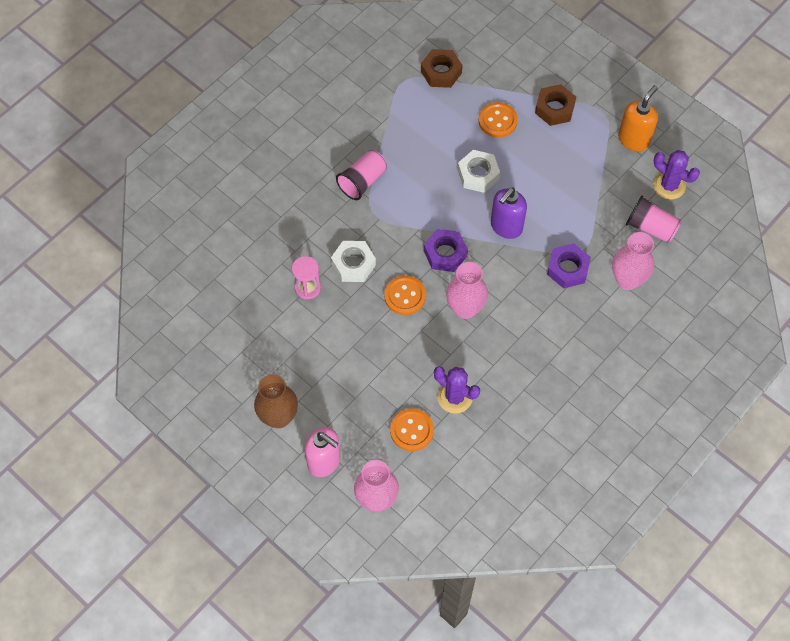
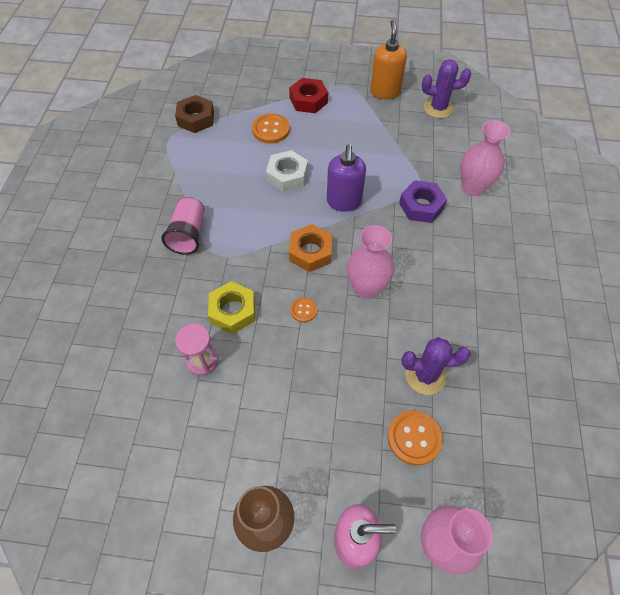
camera: 35 degrees left, 5 degrees down
white nut [331,241,376,282] -> yellow nut [208,281,255,334]
orange button [384,275,426,315] -> orange button [290,297,317,322], size x0.58
purple nut [424,229,468,272] -> orange nut [289,224,332,272]
brown nut [535,84,576,126] -> red nut [289,78,328,113]
pink cup [626,195,681,243] -> none

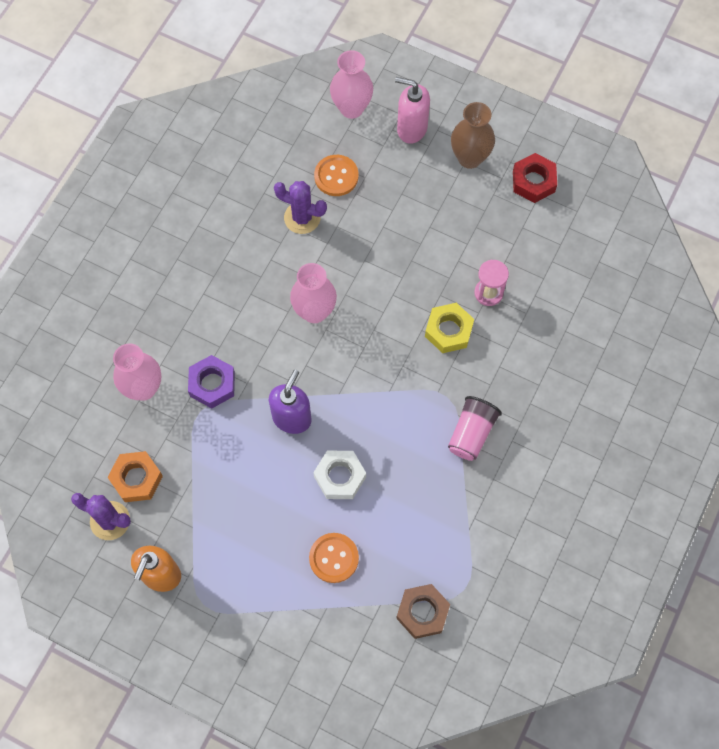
camera: 160 degrees left, 10 degrees up
red nut [289,78,328,113] -> red nut moved to [513,153,557,203]
orange nut [289,224,332,272] -> orange nut moved to [107,451,163,502]
orange button [290,297,317,322] -> none

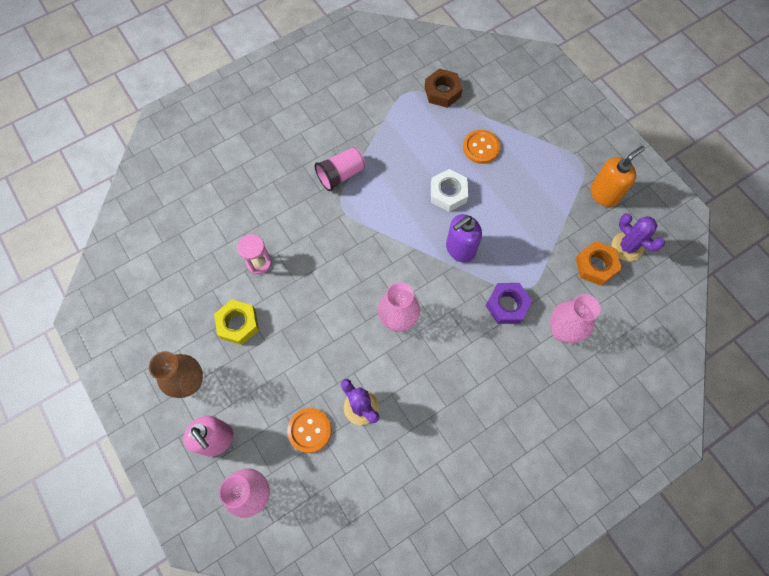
camera: 150 degrees left, 0 degrees up
yellow nut [425,303,474,353] -> yellow nut moved to [214,299,259,345]
red nut [513,153,557,203] -> none

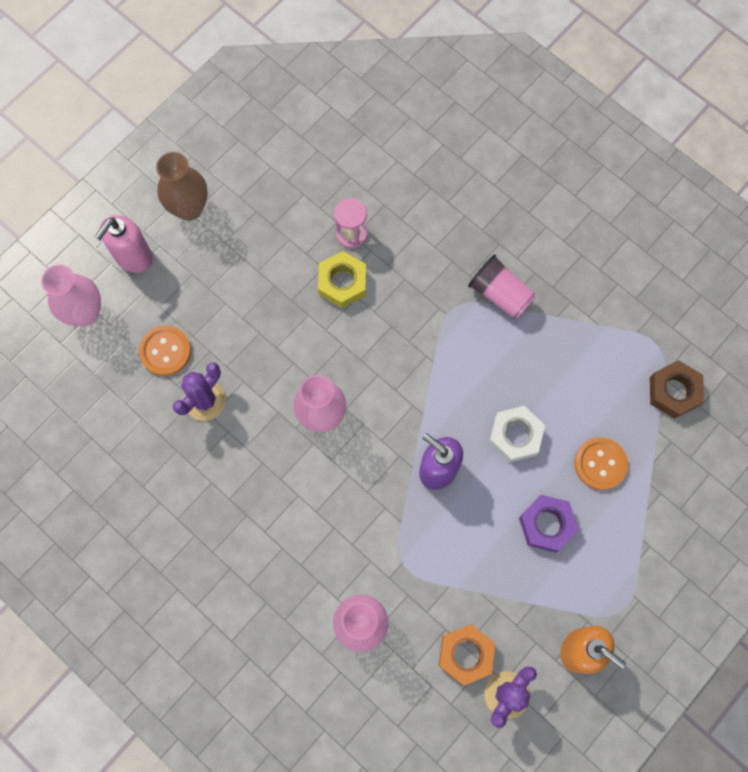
camera: 75 degrees right, 5 degrees up
yellow nut [214,299,259,345] -> yellow nut moved to [318,251,366,308]
purple nut [486,283,532,324] -> purple nut moved to [519,495,579,553]

